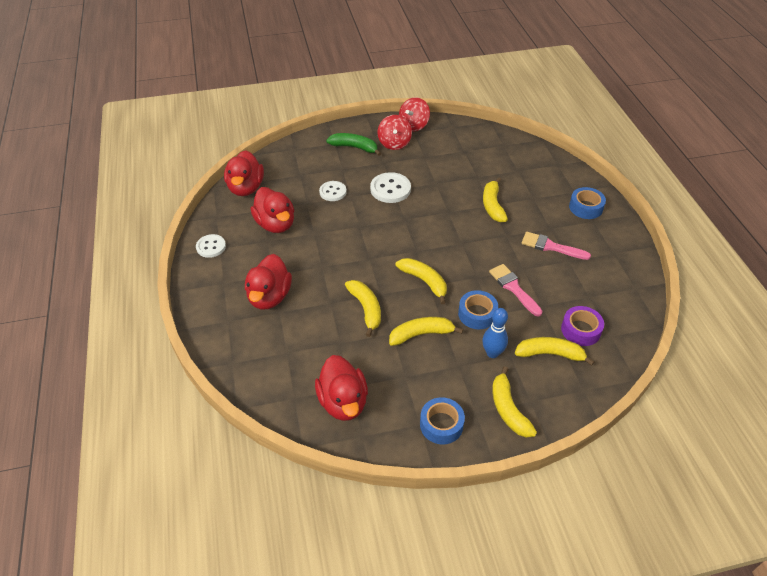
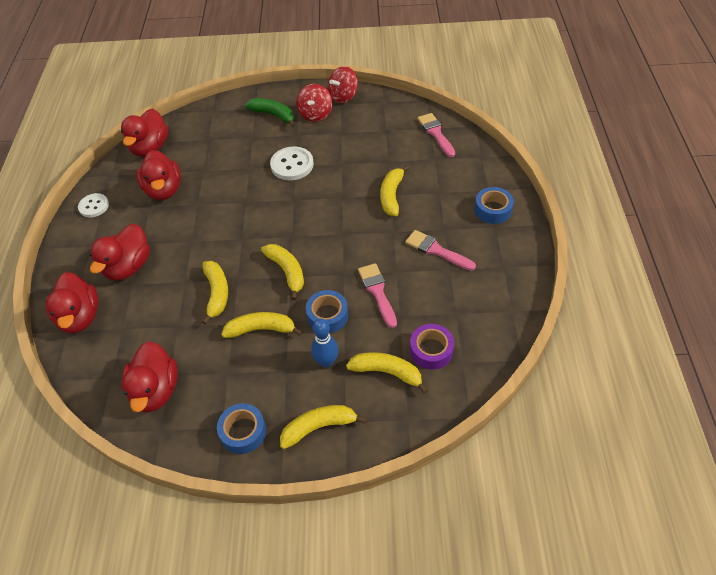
camera: 15 degrees right, 5 degrees up
white button [319,181,347,201] -> none
yellow banana [492,366,537,437] -> yellow banana turned 75 degrees clockwise [280,405,367,449]
none -> red duck [46,272,98,334]
none -> pink brush [418,113,455,157]

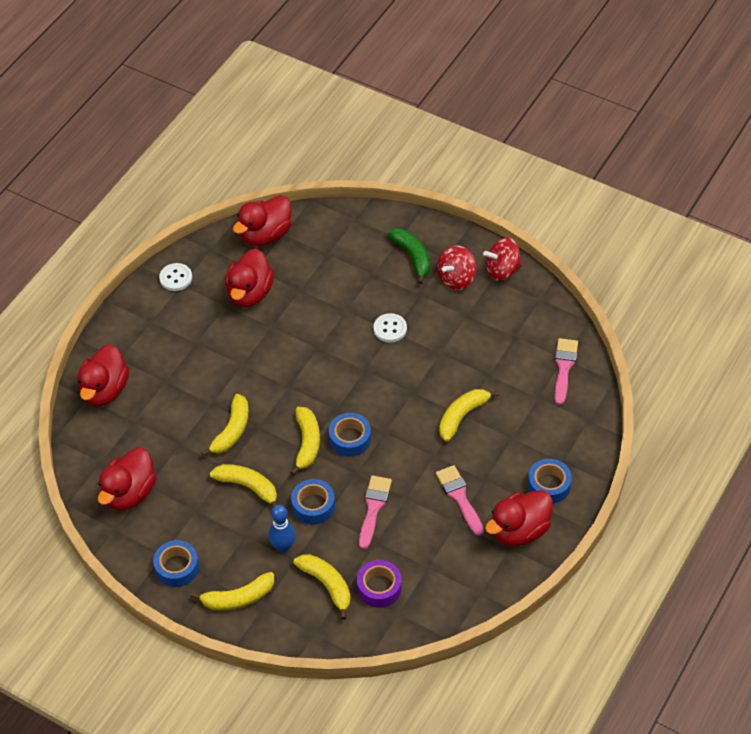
camera: 30 degrees right, 0 degrees up
red duck [89,224,150,281] -> red duck moved to [485,490,553,546]
white button [270,146,314,180] -> white button [374,313,407,342], size x0.66
yellow banana [280,405,367,449] -> yellow banana turned 150 degrees clockwise [191,572,274,610]
none -> blue tape [329,413,371,457]

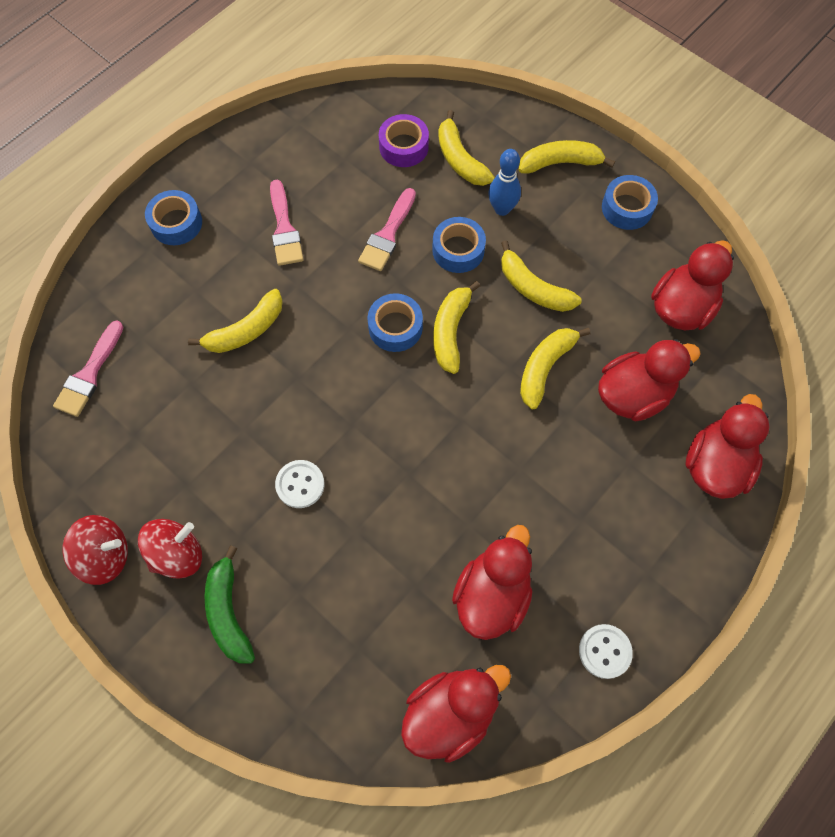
camera: 170 degrees left, 15 degrees up
red duck [485,490,553,546] -> red duck moved to [598,339,701,421]

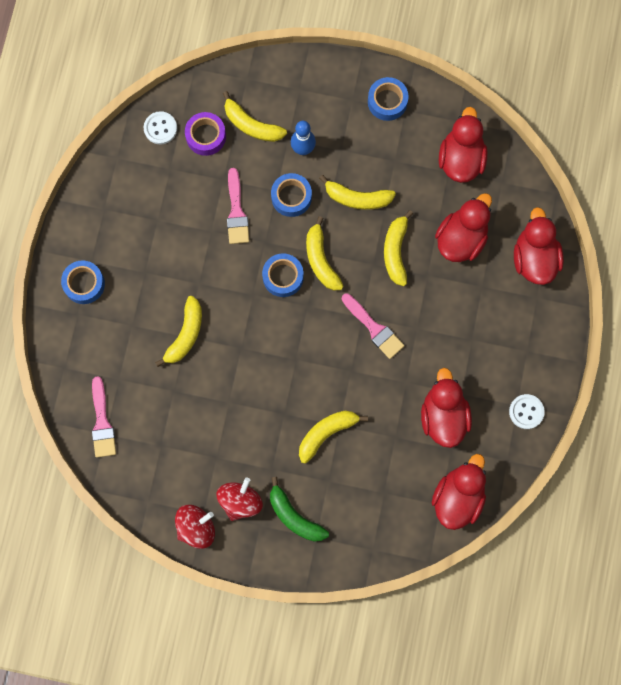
camera: 30 degrees left, 10 degrees up
pink brush [270,180,304,266] -> pink brush moved to [342,293,404,359]
white button [275,460,324,508] -> white button moved to [144,111,177,145]
yellow banana [519,140,615,174] -> yellow banana moved to [299,411,368,464]

